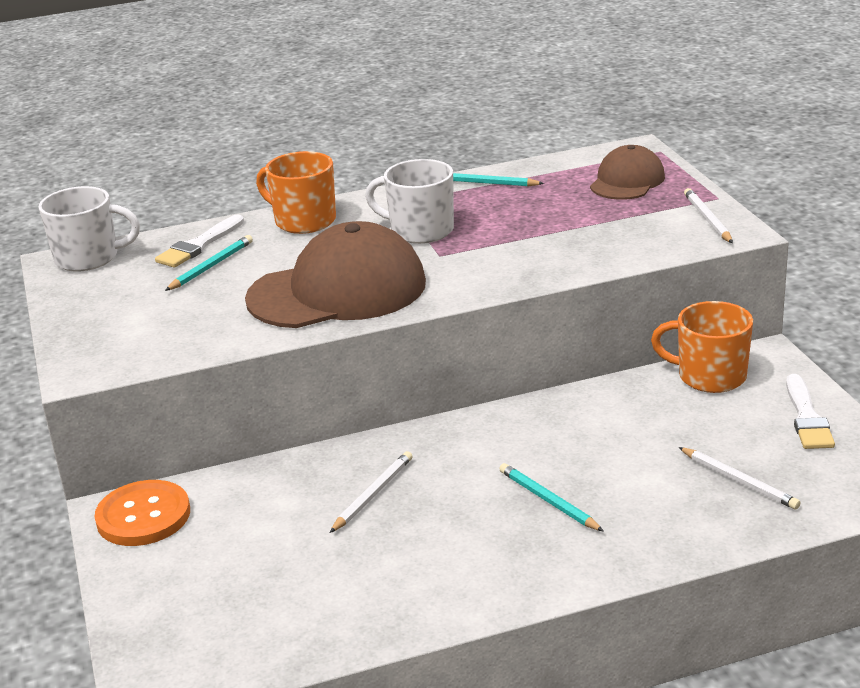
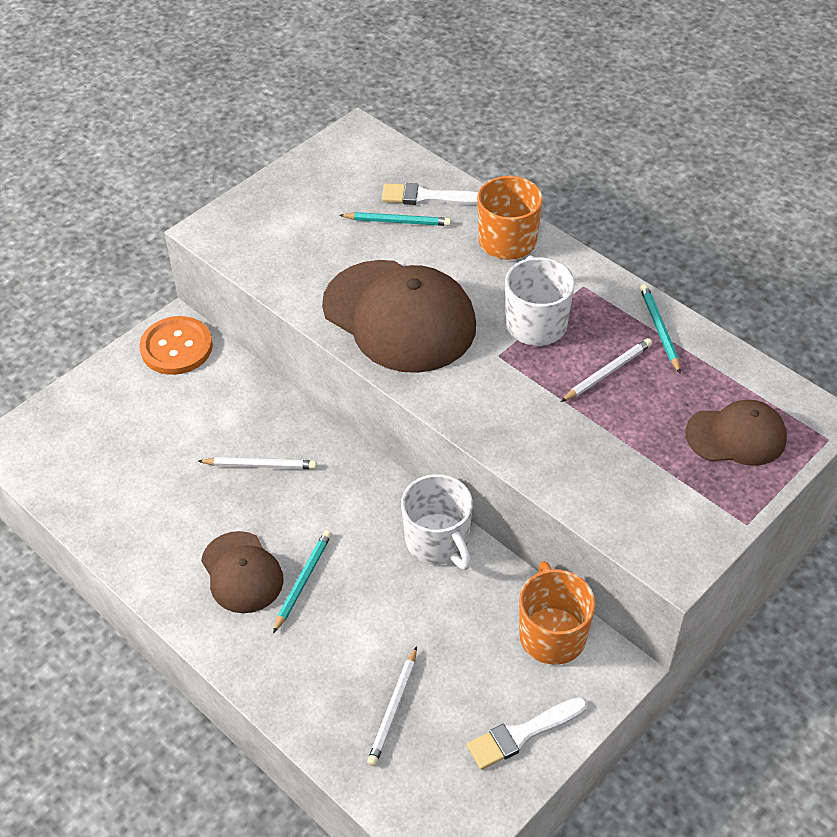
camera: 60 degrees right, 20 degrees up
white mug [38,186,140,272] -> white mug moved to [401,474,473,570]
white pencil [684,188,733,243] -> white pencil moved to [561,338,652,402]
none -> brown cap [201,531,284,613]

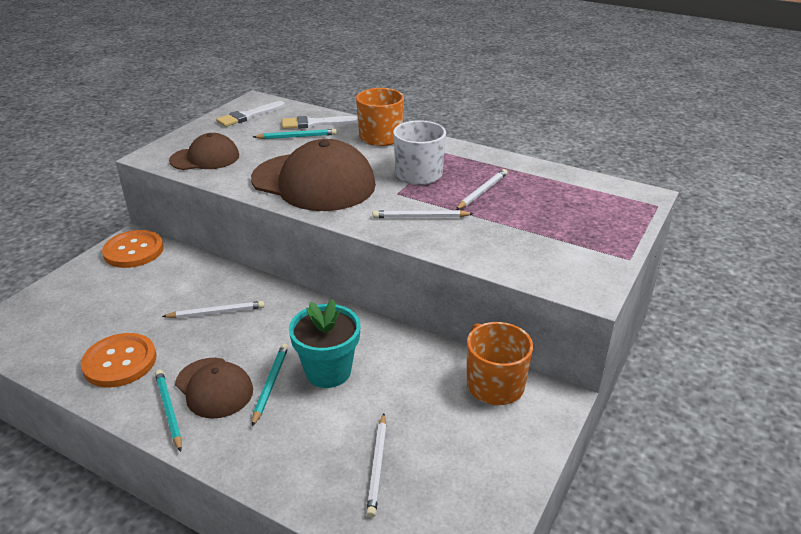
camera: 15 degrees left, 15 degrees down
white mug [401,474,473,570] -> none
white brush [467,697,587,770] -> white brush moved to [216,101,285,127]
turquoise pencil [640,284,681,374] -> turquoise pencil moved to [155,370,182,452]
brown cap [686,400,787,466] -> brown cap moved to [169,133,239,170]
none -> orange button [81,333,156,387]
none -> turquoise flower pot [289,299,360,388]
none -> white pencil [373,210,474,218]

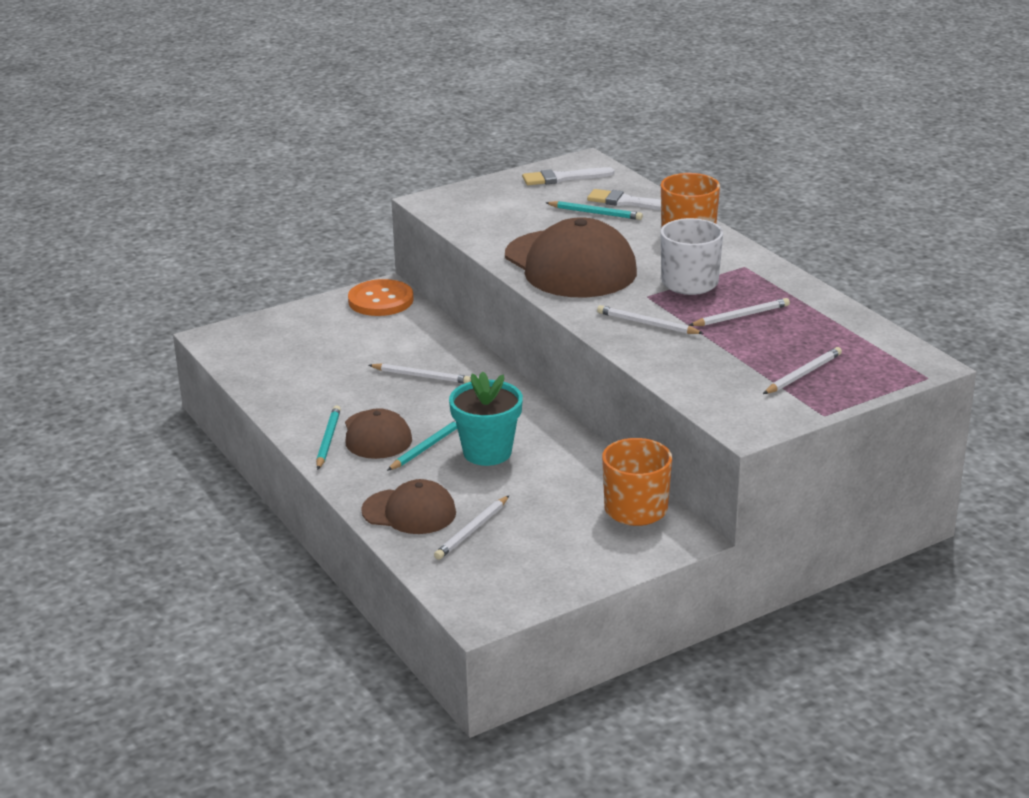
camera: 30 degrees right, 5 degrees down
orange button [81,333,156,387] -> none
brown cap [169,133,239,170] -> brown cap moved to [361,479,456,534]
none -> white pencil [763,347,842,394]

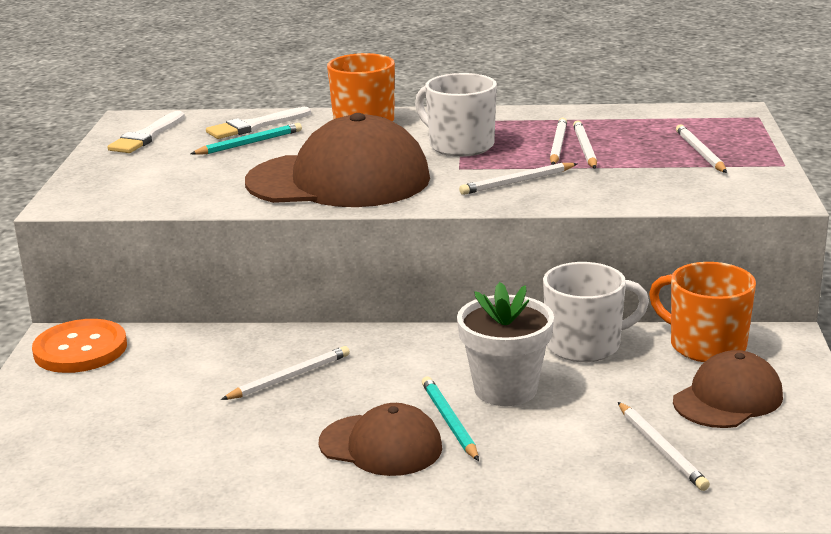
camera: 55 degrees left, 5 degrees down
turquoise pencil [316,406,341,470] -> none
brown cap [361,479,456,534] -> brown cap moved to [673,350,783,428]
turquoise flower pot [449,371,523,466] -> white flower pot [457,282,554,406]
none -> white mug [543,262,649,362]
none -> white pencil [573,120,597,169]

